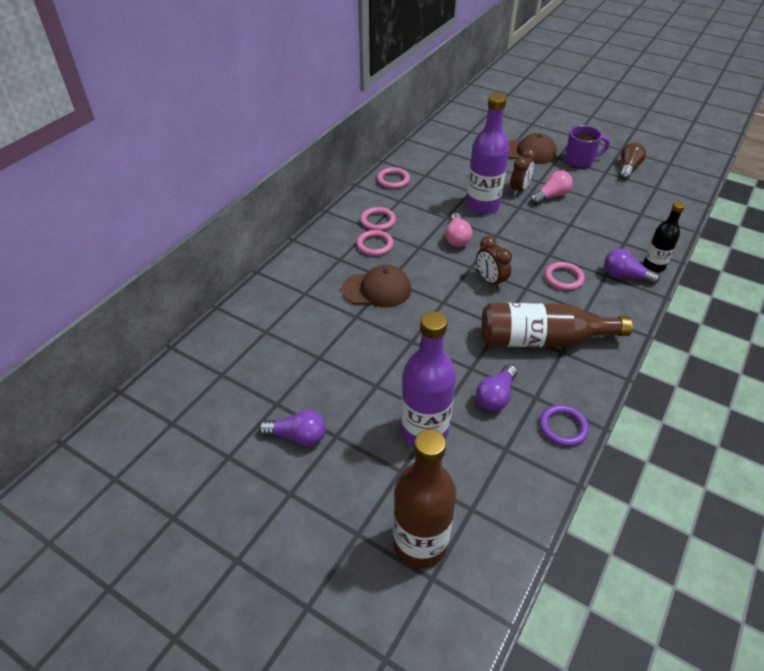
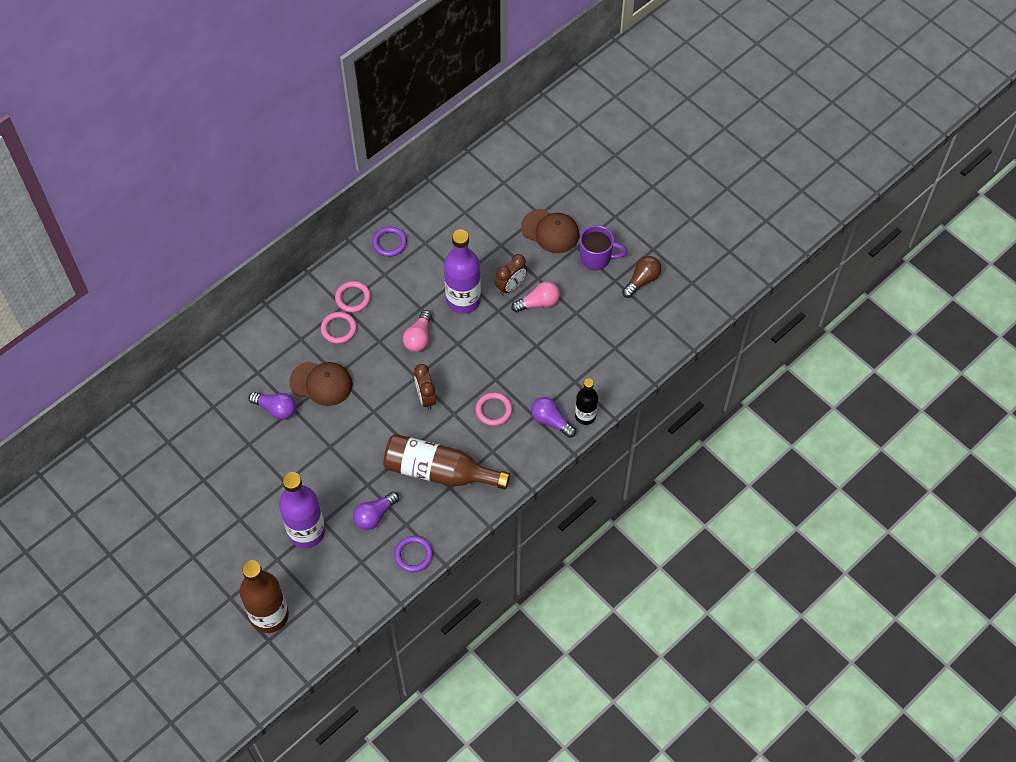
camera: 15 degrees right, 15 degrees up
purple light bulb [258,410,326,446] -> purple light bulb moved to [248,392,296,420]
pink ring [377,167,410,189] -> purple ring [372,226,407,257]

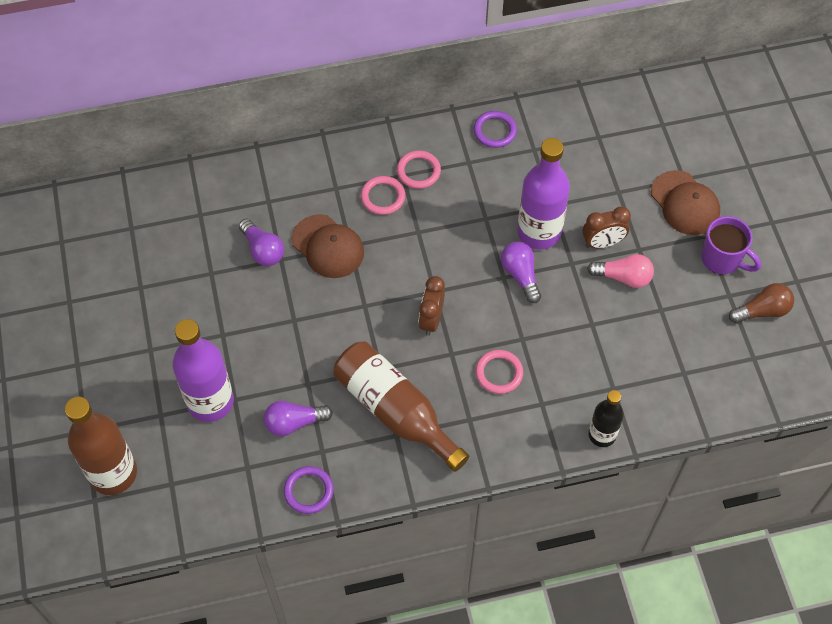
camera: 30 degrees right, 0 degrees up
pink light bulb [403,310,432,352] -> none
purple light bulb [531,397,576,438] -> purple light bulb moved to [501,242,541,303]

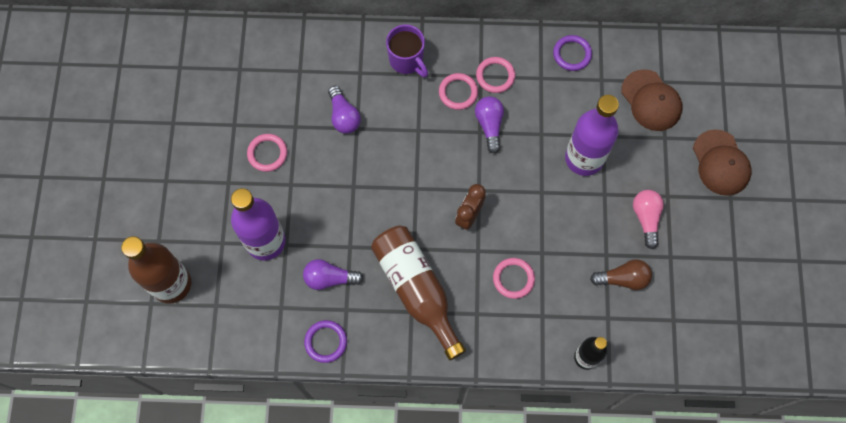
camera: 15 degrees right, 10 degrees up
brown cap [291,214,364,278] -> brown cap moved to [621,69,683,131]
purple light bulb [501,242,541,303] -> purple light bulb moved to [475,96,504,154]
brown clock [582,207,631,248] -> none
pink light bulb [587,254,654,288] -> pink light bulb turned 120 degrees counterclockwise [633,190,664,249]
purple mug [701,216,761,274] -> purple mug moved to [386,24,428,78]
brown light bulb [729,283,794,324] -> brown light bulb moved to [590,259,652,290]
none -> pink ring [247,134,287,172]

